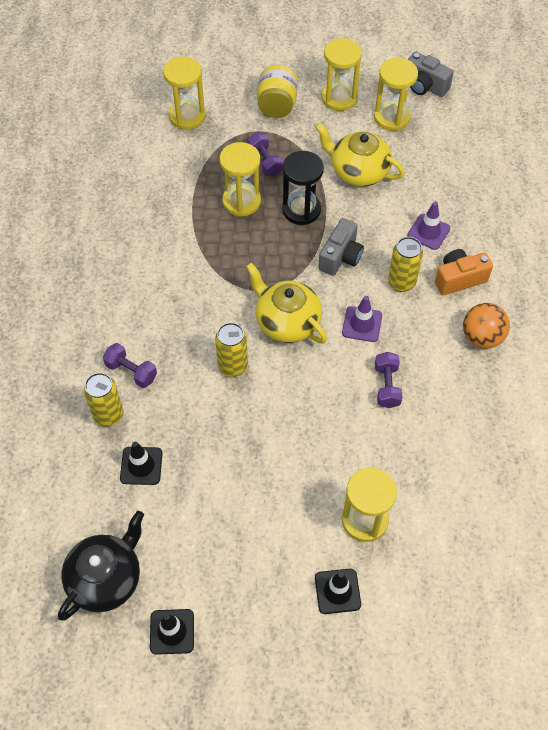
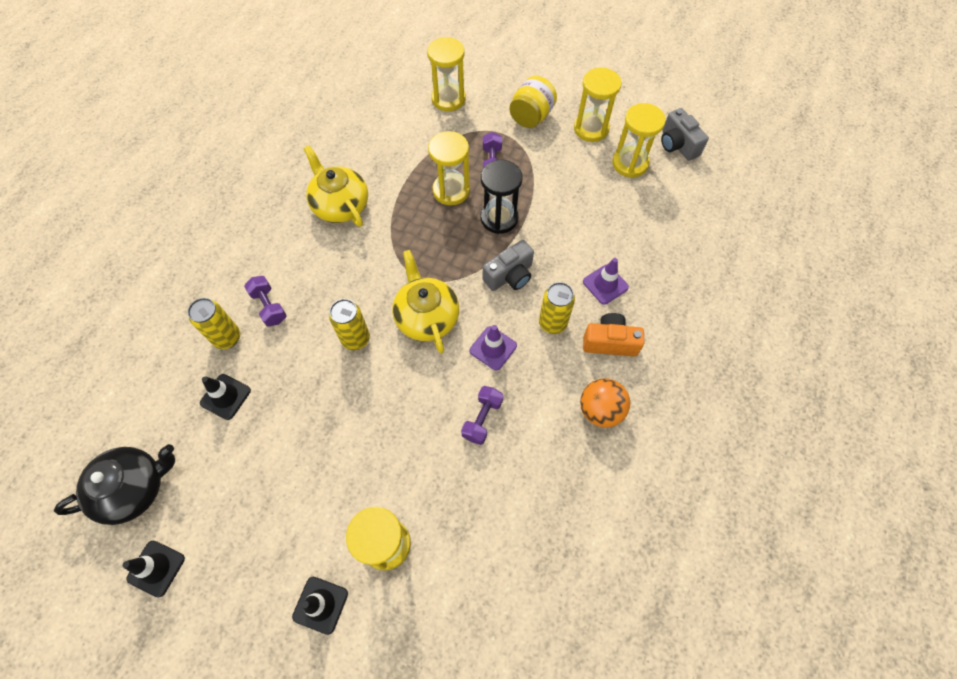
camera: 25 degrees right, 5 degrees up
yellow teapot [315,123,405,187] -> yellow teapot moved to [303,145,368,227]

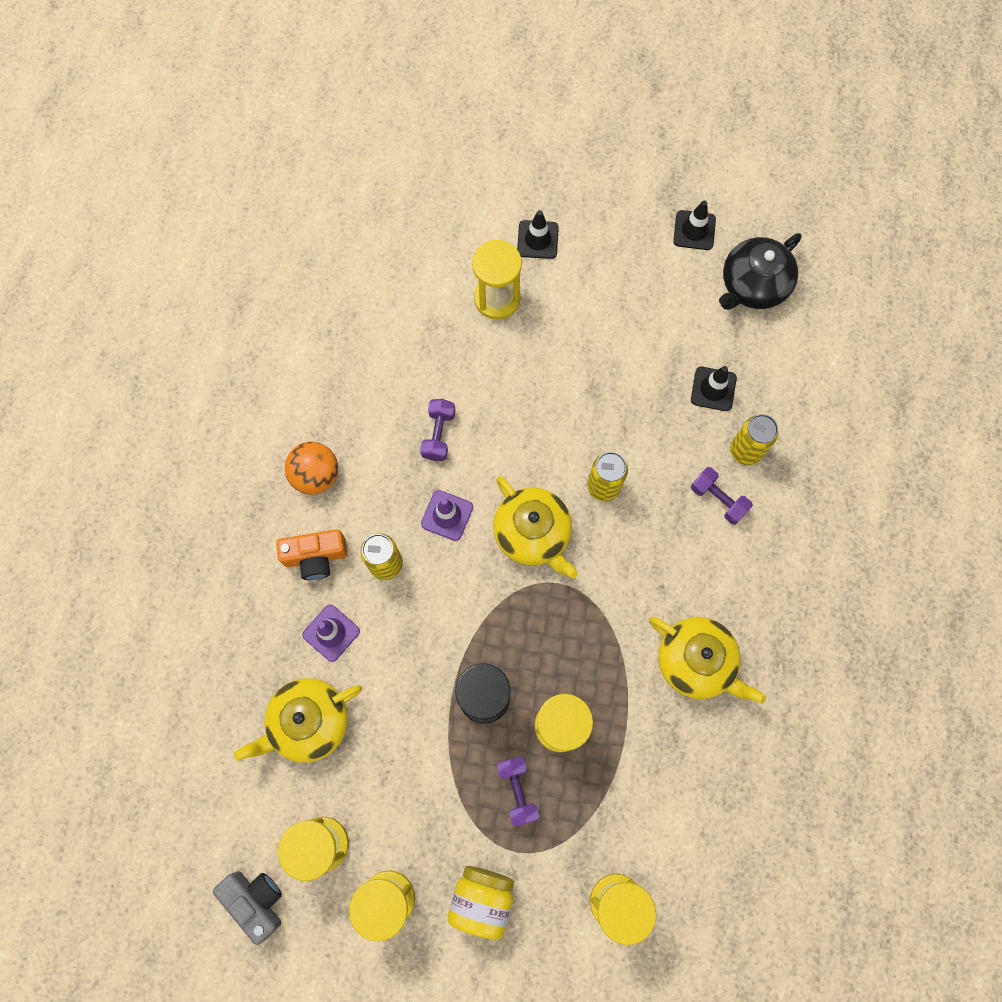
camera: 165 degrees right, 10 degrees up
grey camera [483,240,534,291] -> none
none -> yellow teapot [234,678,362,763]

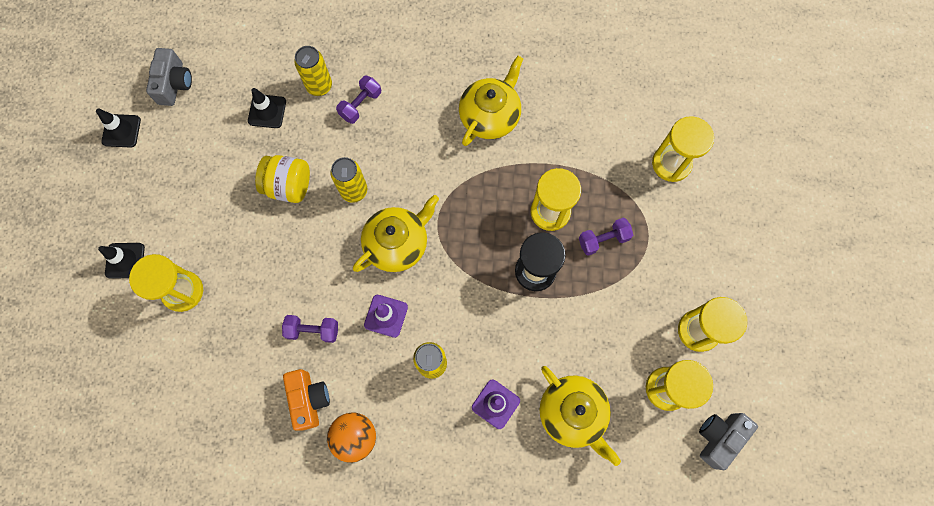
camera: 95 degrees left, 0 degrees up
orange camera [276,529,348,580] -> orange camera moved to [283,369,330,430]
yellow jar [447,866,514,940] -> yellow jar moved to [255,155,310,203]
black teapot [719,233,802,310] -> grey camera [146,48,192,106]

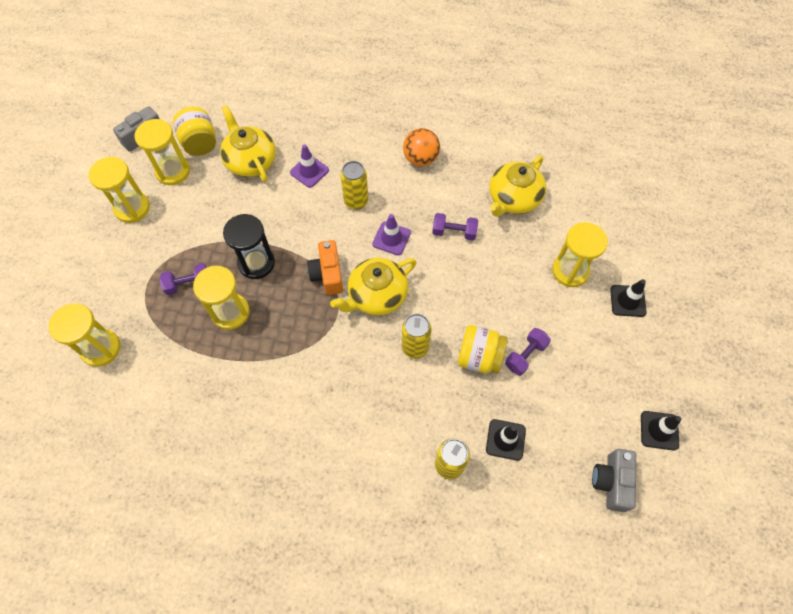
camera: 175 degrees left, 10 degrees down
orange camera [283,369,330,430] -> orange camera moved to [307,240,343,295]
purple dumbbell [336,75,381,124] -> purple dumbbell moved to [505,328,551,376]
yellow teapot [459,56,523,146] -> yellow teapot moved to [489,156,546,217]
none -> yellow jar [173,107,216,156]

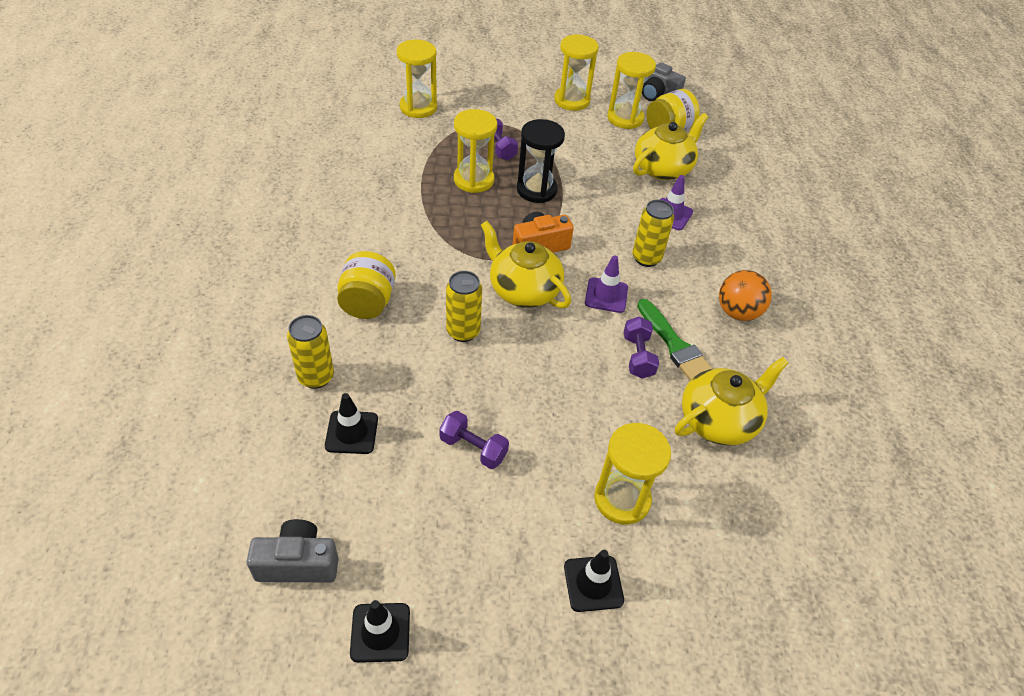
camera: 75 degrees right, 15 degrees down
yellow jar [458,325,508,374] -> yellow jar moved to [337,251,396,319]
yellow teapot [489,156,546,217] -> yellow teapot turned 120 degrees clockwise [675,357,788,445]
none -> green brush [637,299,713,381]

